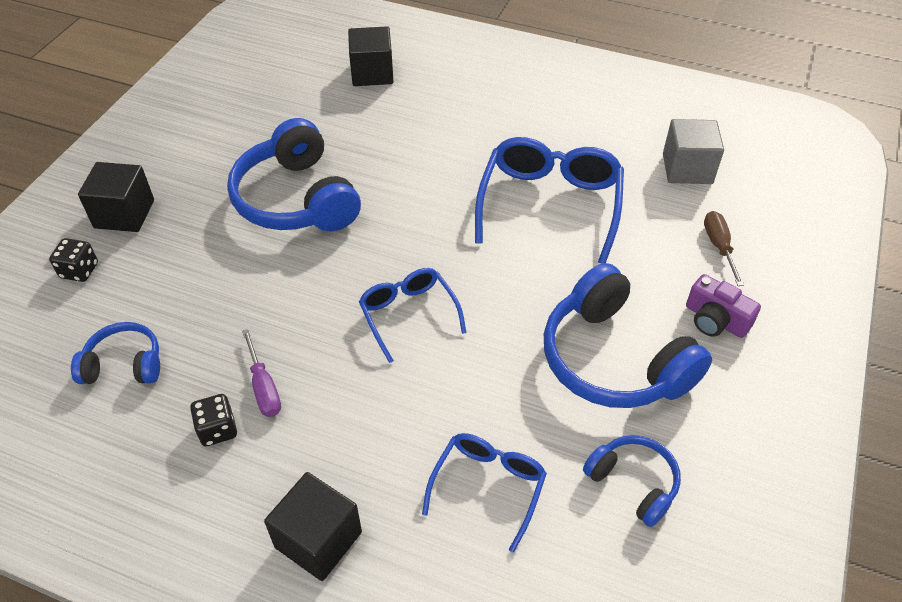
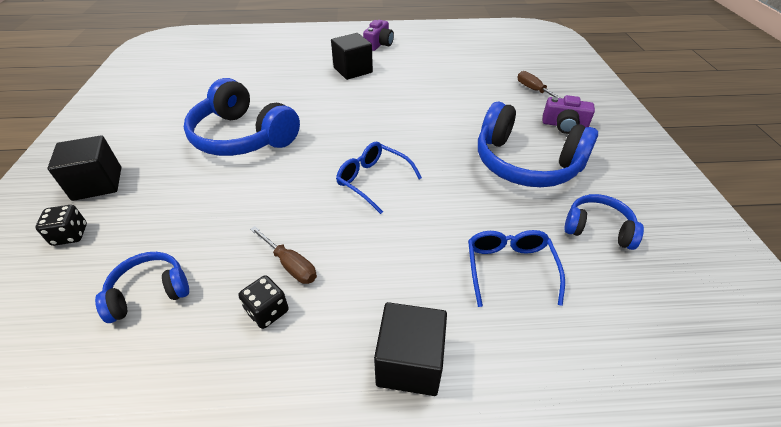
camera: 25 degrees left, 5 degrees down
purple screwdriver [242,329,281,417] -> brown screwdriver [250,226,317,284]
black cube [348,26,394,86] -> black cube moved to [331,33,373,80]
blue glasses [475,137,624,264] -> none
grey cube [663,119,724,184] -> none
none -> purple camera [363,20,394,51]

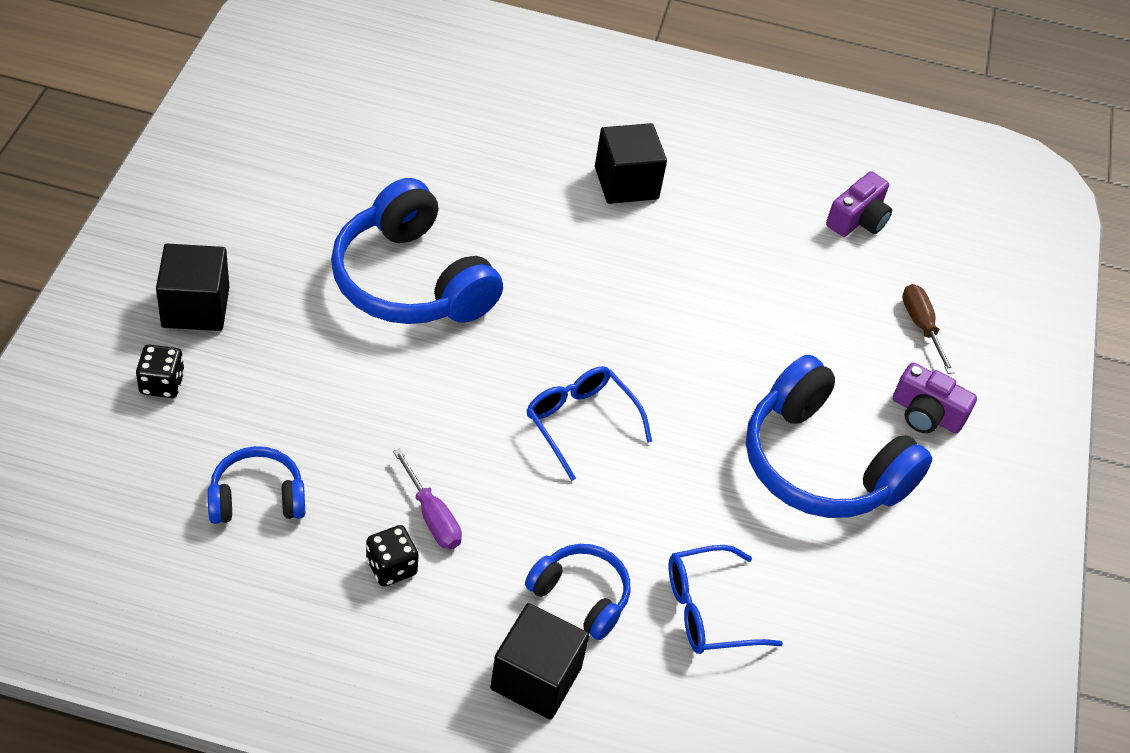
camera: 10 degrees right, 5 degrees up
brown screwdriver [250,226,317,284] -> purple screwdriver [393,448,462,549]
purple camera [363,20,394,51] -> purple camera moved to [826,171,892,237]
blue glasses [468,230,565,307] -> blue glasses turned 120 degrees counterclockwise [669,545,783,654]
blue headphones [564,194,644,250] -> blue headphones moved to [525,544,630,640]

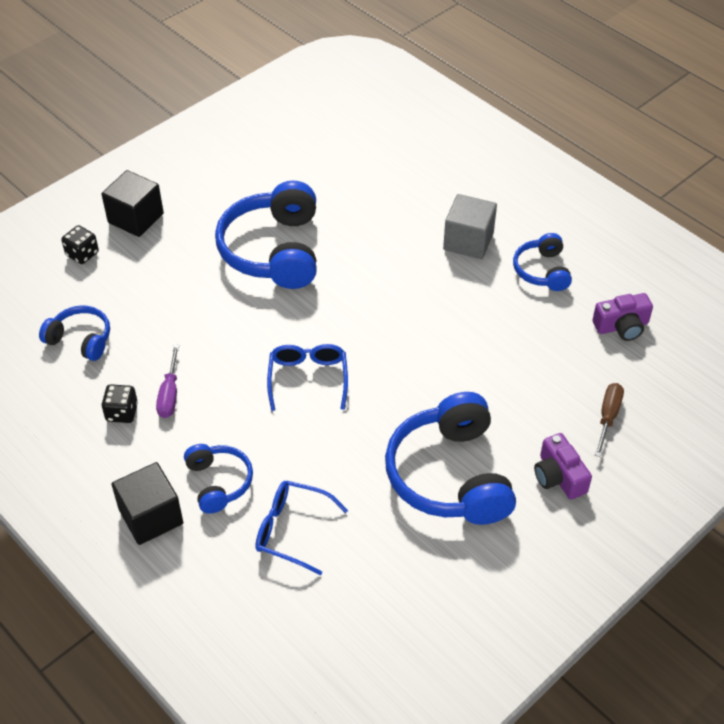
camera: 40 degrees right, 0 degrees up
black cube [595,123,667,204] -> grey cube [443,194,497,259]
none -> blue headphones [513,233,572,291]

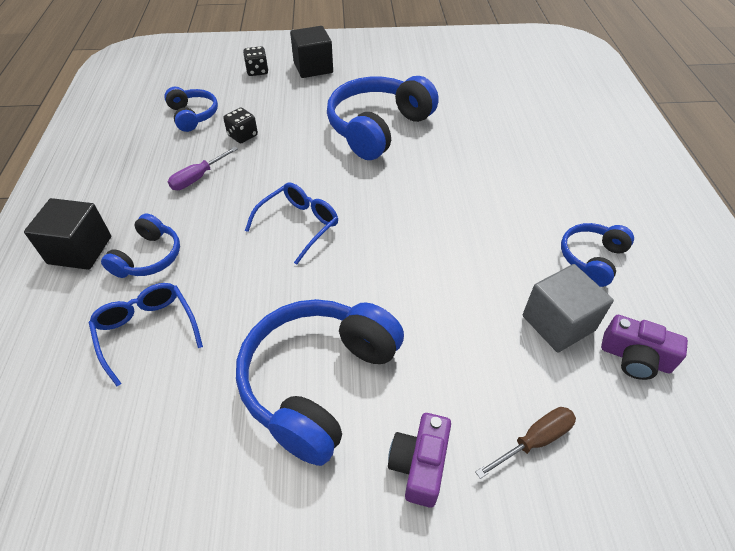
camera: 40 degrees right, 0 degrees up
black dice [102,384,138,423] -> black dice moved to [223,108,258,143]
grey cube [443,194,497,259] -> grey cube moved to [523,264,614,353]

